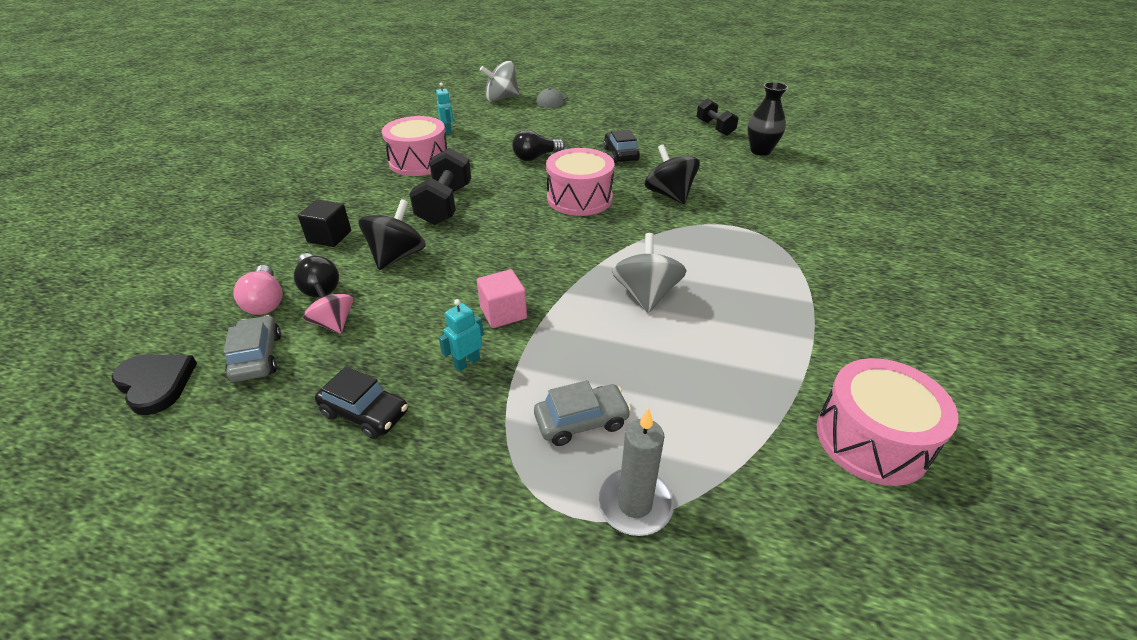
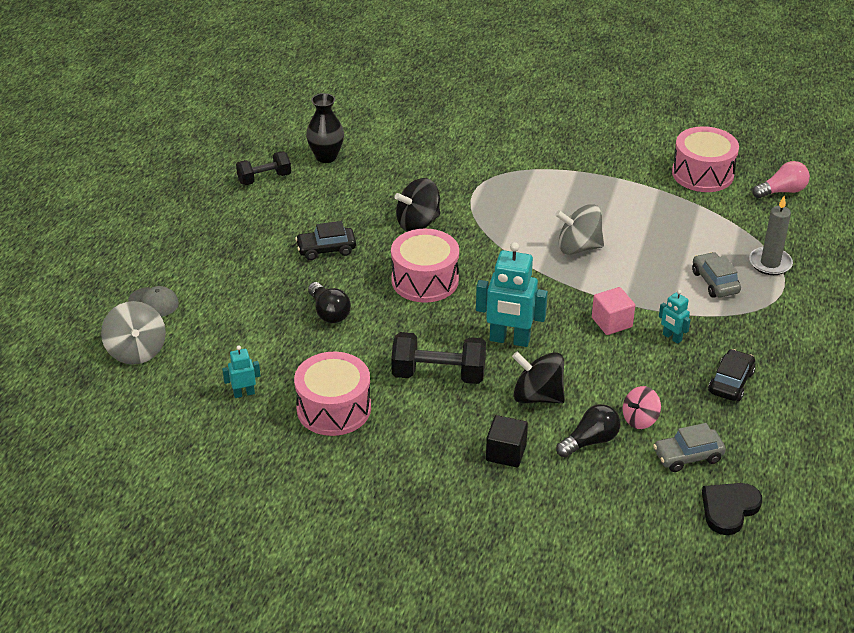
camera: 90 degrees left, 0 degrees up
pink light bulb [233,265,283,315] -> pink light bulb moved to [752,161,810,198]
none -> turquoise robot [476,242,548,347]

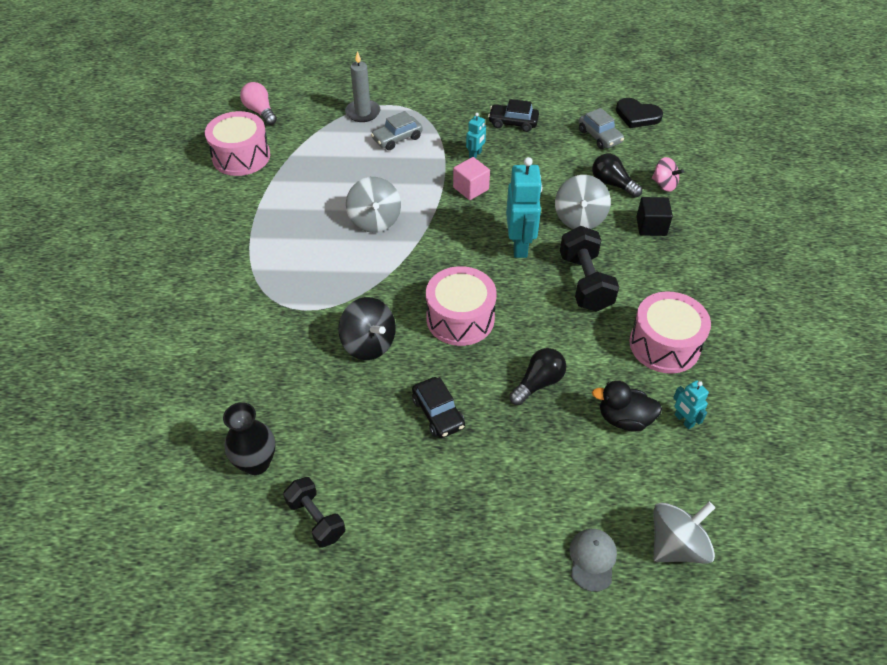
camera: 105 degrees left, 10 degrees up
black spinning top [512,351,565,403] -> grey spinning top [555,175,611,229]
pink spinning top [623,386,661,429] -> pink spinning top moved to [652,157,684,192]
none -> black duck [592,381,662,432]

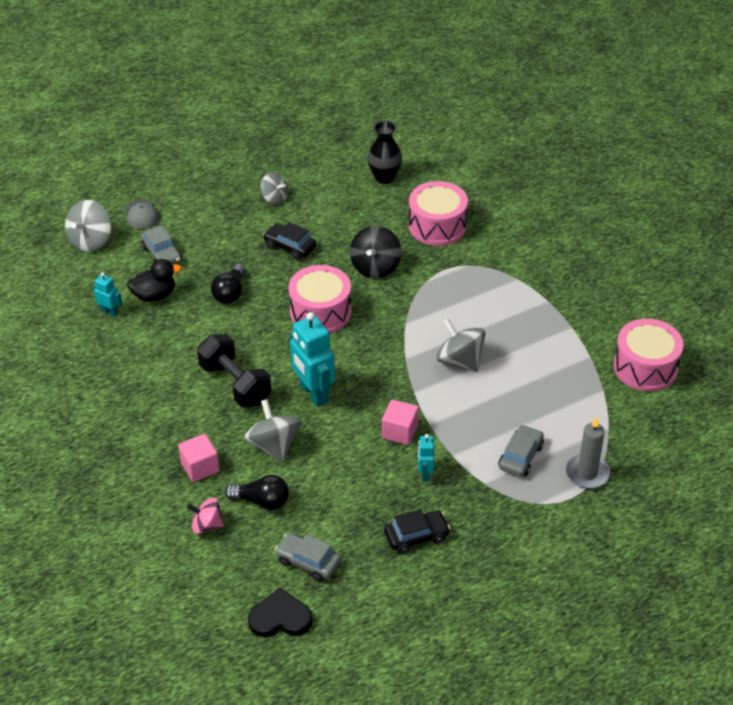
camera: 150 degrees right, 5 degrees down
pink light bulb [240,82,277,125] -> none
black dumbbell [283,477,345,548] -> none
black spinning top [338,297,396,360] -> black spinning top turned 90 degrees counterclockwise [350,225,401,279]
pink drum [629,292,711,374] -> pink drum moved to [408,181,468,246]
black cube [636,197,673,236] -> pink cube [178,434,220,482]
none -> grey car [141,225,182,265]
none -> grey spinning top [260,173,288,205]

